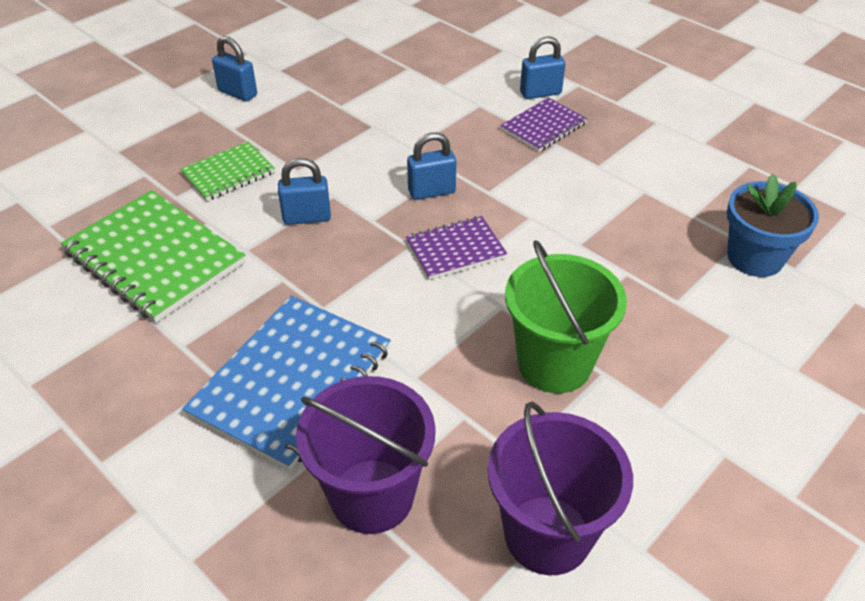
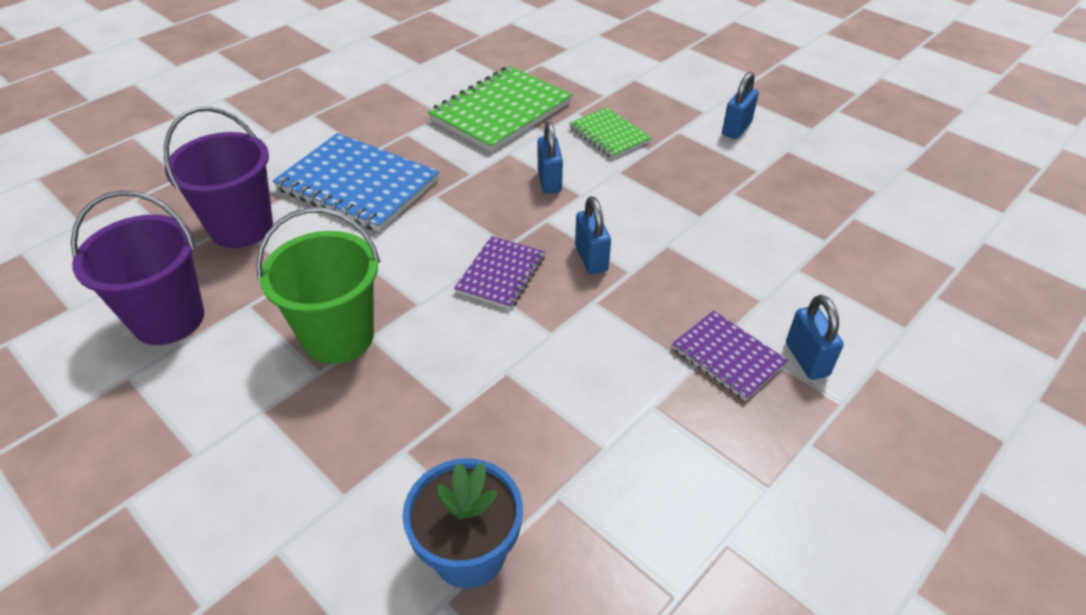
camera: 90 degrees right, 0 degrees up
purple notebook [406,216,507,280] -> purple notebook turned 45 degrees clockwise [454,236,545,310]

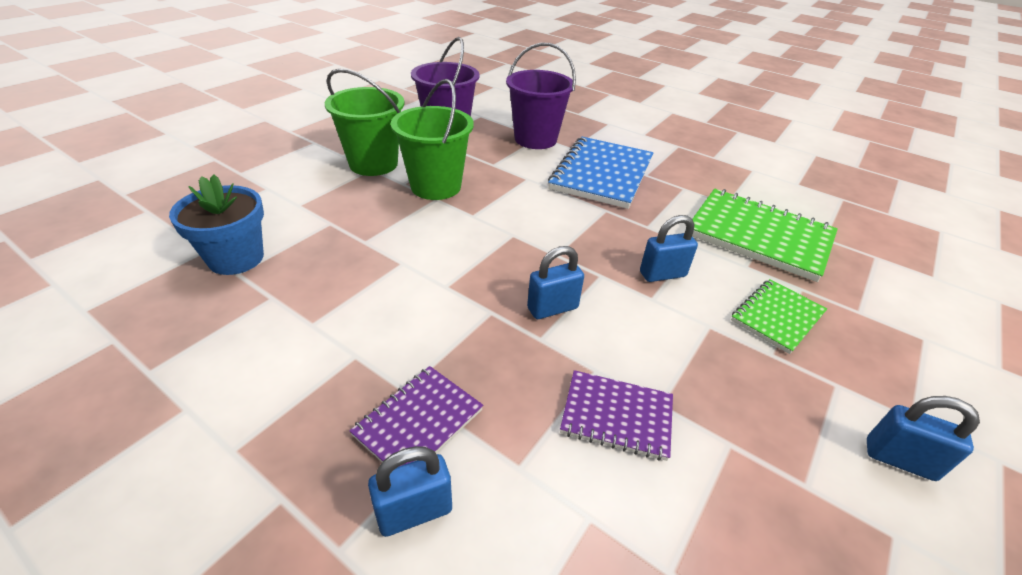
camera: 80 degrees right, 5 degrees down
purple notebook [454,236,545,310] -> purple notebook moved to [560,370,673,461]
none -> green bucket [325,68,405,176]

